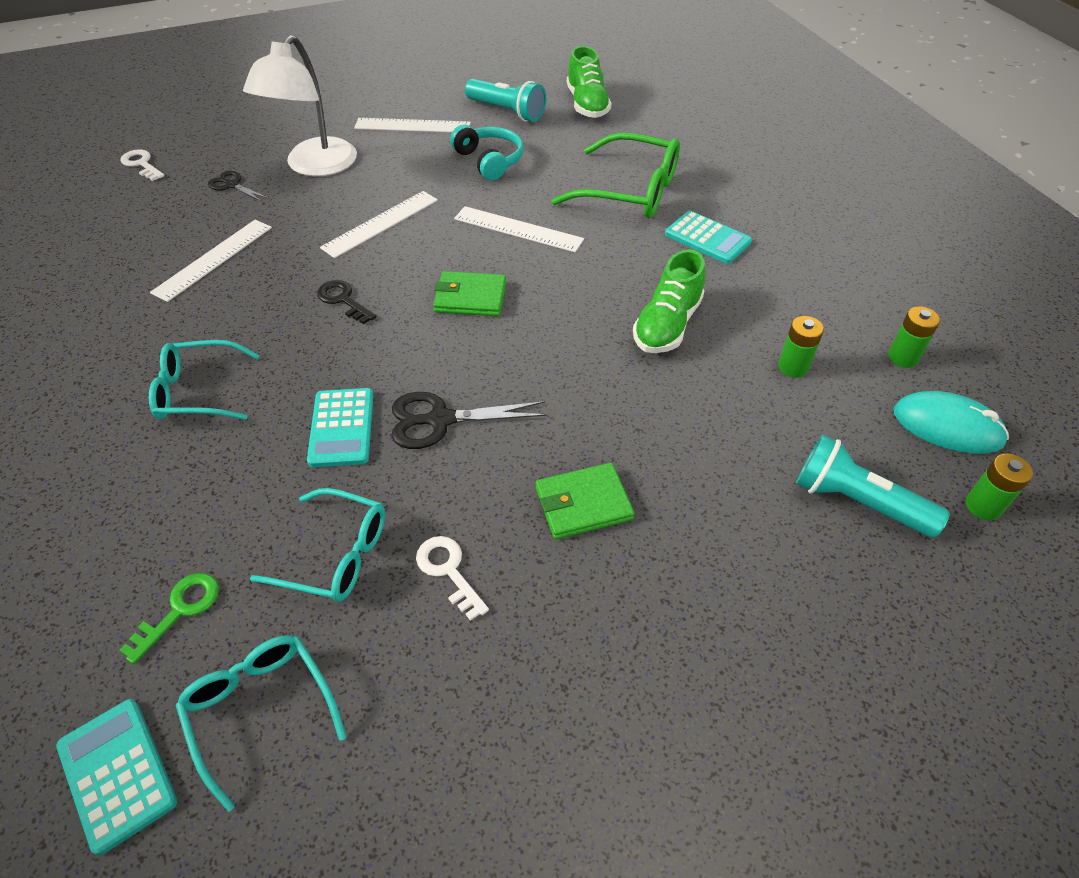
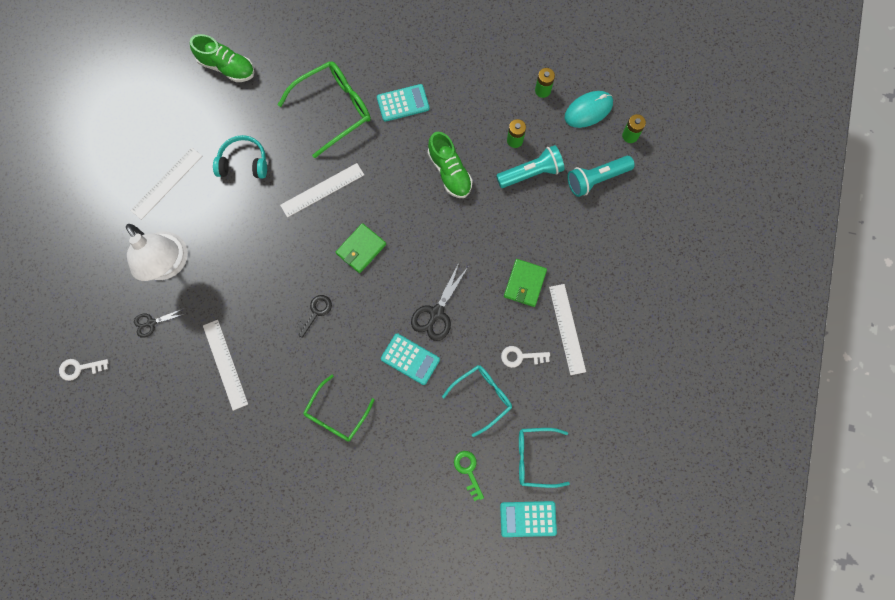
camera: 55 degrees left, 25 degrees up
turquoise glasses [149,340,260,420] -> green glasses [303,375,375,441]
black key [317,280,376,324] -> black key turned 135 degrees clockwise [295,295,332,338]
white ruler [320,191,438,258] -> white ruler moved to [549,284,586,375]
turquoise flashlight [465,79,546,122] -> turquoise flashlight moved to [496,145,565,188]

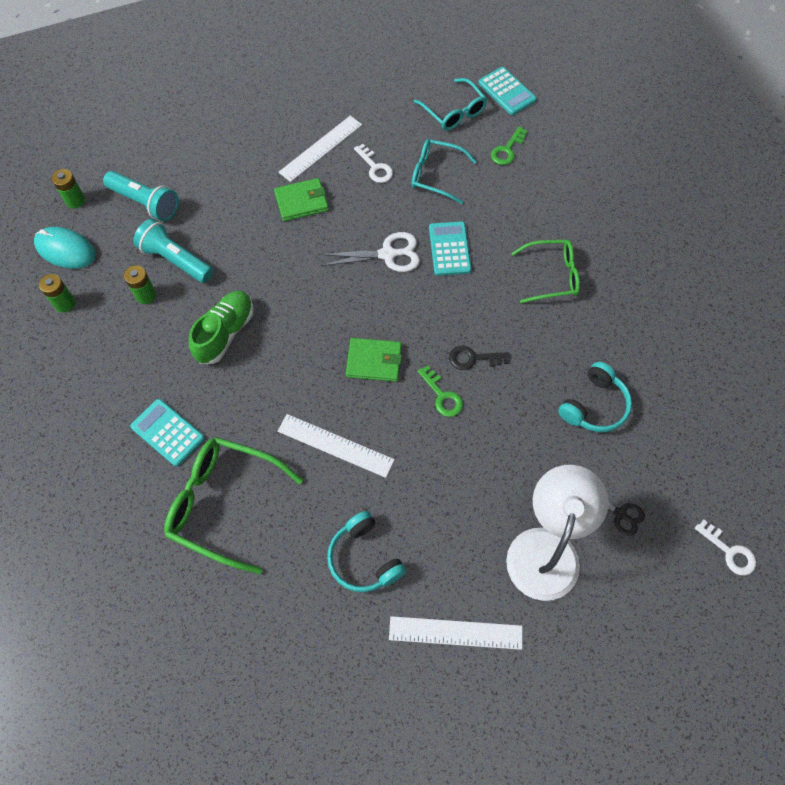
camera: 125 degrees left, 10 degrees down
green shoe [190,34,254,82] -> none
white ruler [203,320,248,411] -> turquoise headphones [558,362,632,432]
black scissors [411,263,469,341] -> white scissors [319,232,420,272]
none -> green key [418,365,463,417]

